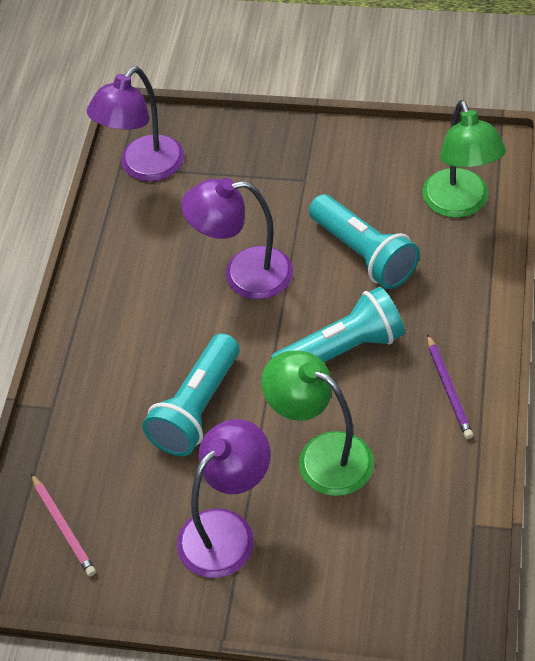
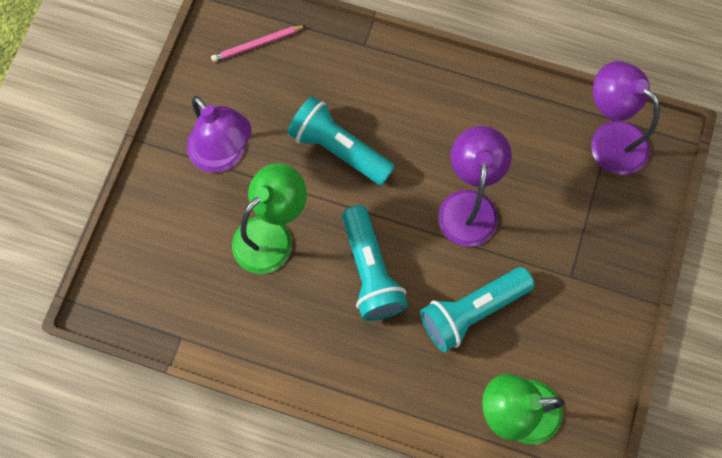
camera: 95 degrees right, 20 degrees up
purple pencil [427,334,473,439] -> none

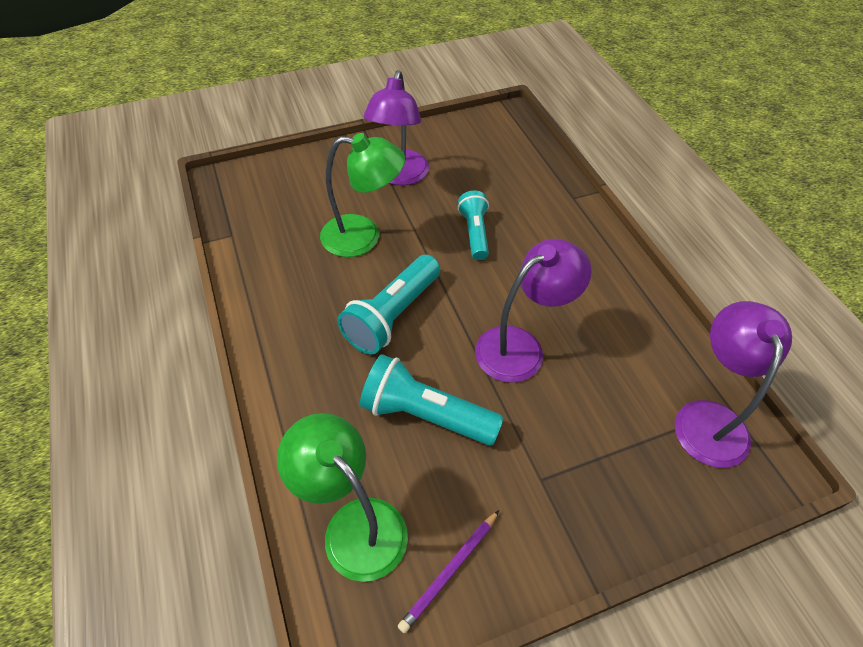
camera: 50 degrees right, 20 degrees down
pink pencil [211,25,306,62] -> none
turquoise flashlight [287,96,395,185] -> turquoise flashlight [458,190,489,260], size x0.65
none -> purple pencil [398,510,499,633]

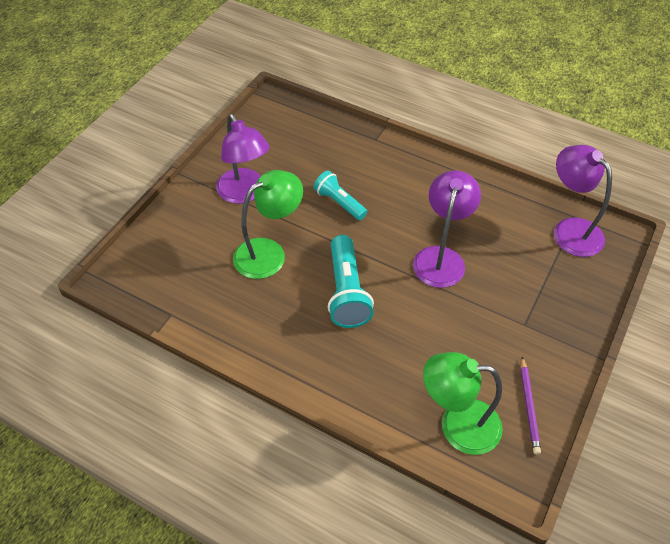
camera: 40 degrees left, 0 degrees up
turquoise flashlight [360,354,503,446] -> none

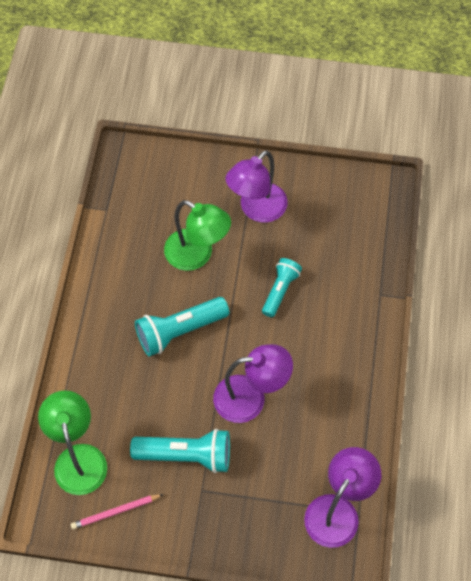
camera: 70 degrees right, 10 degrees up
purple pencil [520,357,541,454] -> pink pencil [71,494,164,529]
none -> turquoise flashlight [130,429,230,473]

